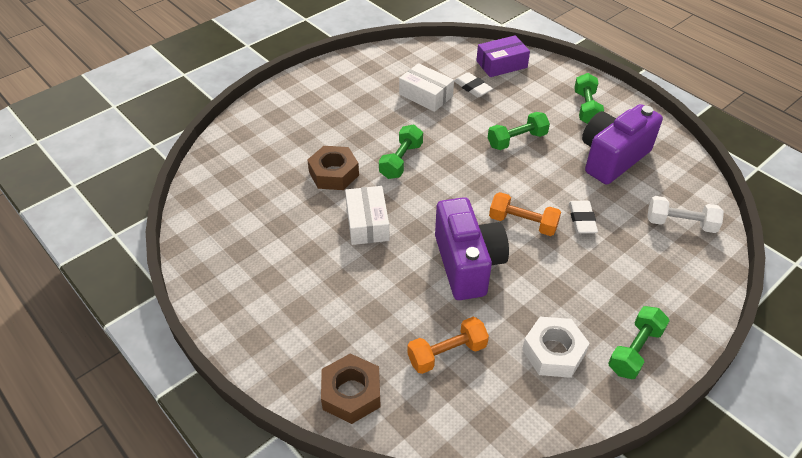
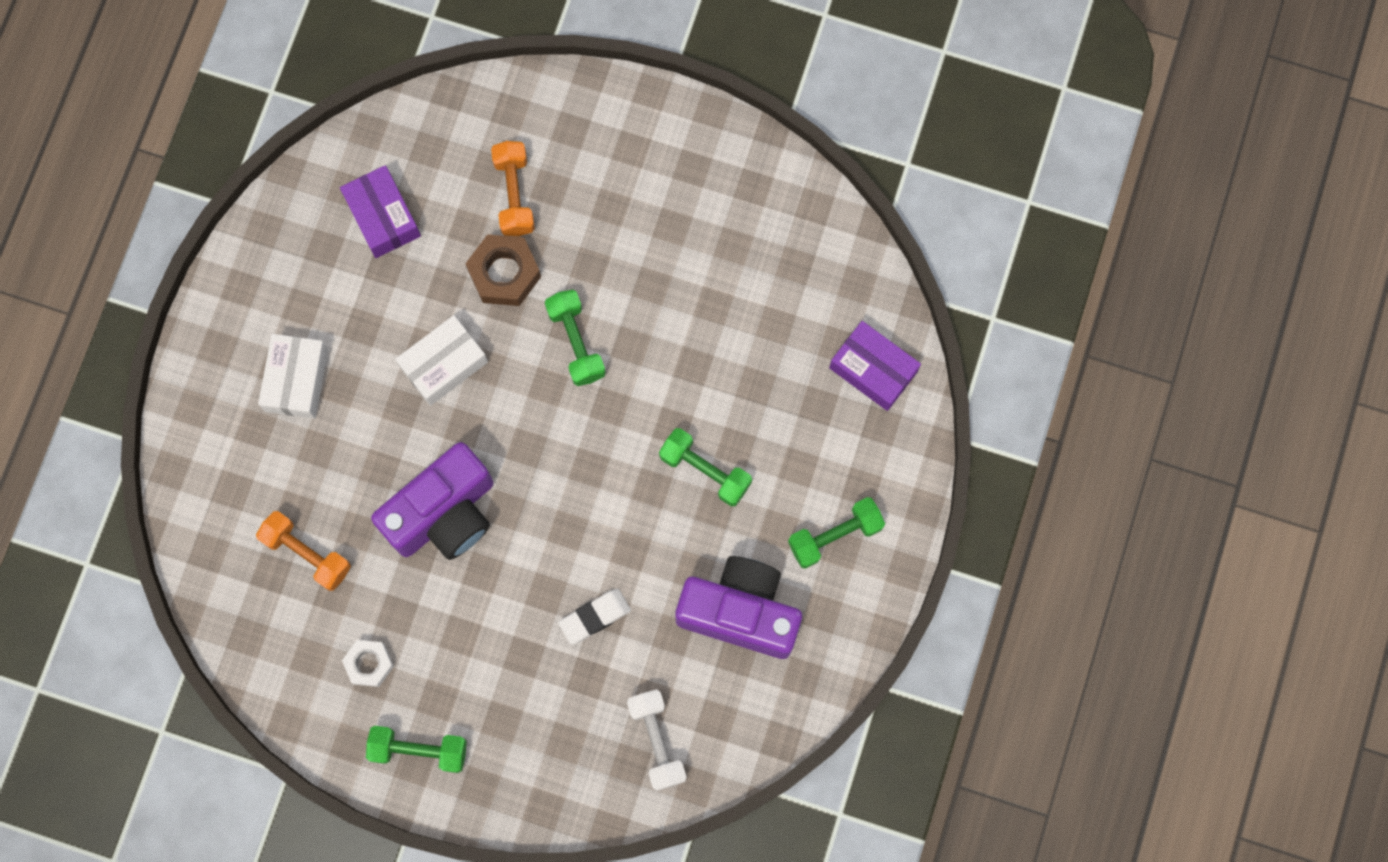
camera: 60 degrees right, 30 degrees up
brown nut [321,353,381,424] -> none
green dumbbell [379,125,423,179] -> green dumbbell turned 75 degrees clockwise [545,290,606,386]
white box [399,63,454,112] -> white box moved to [258,334,328,419]
white eraser [454,72,493,98] -> none
orange dumbbell [489,192,561,236] -> orange dumbbell moved to [491,141,535,236]
white nut [522,317,590,378] -> white nut [342,640,394,687], size x0.65
none -> purple box [340,165,421,258]

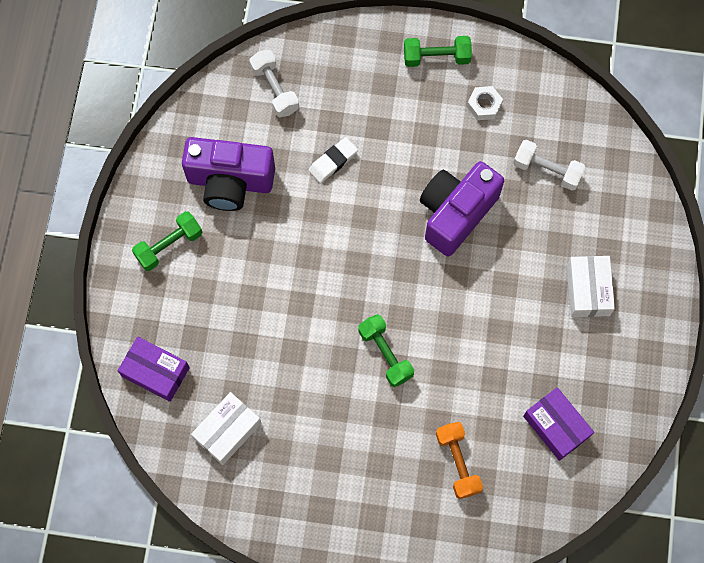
camera: 170 degrees right, 5 degrees down
orange dumbbell [256,511,351,591] -> white dumbbell [513,140,585,191]
white box [395,315,488,406] -> white box moved to [191,392,262,465]
brown nut [465,234,541,306] -> none
green dumbbell [659,428,752,506] -> none

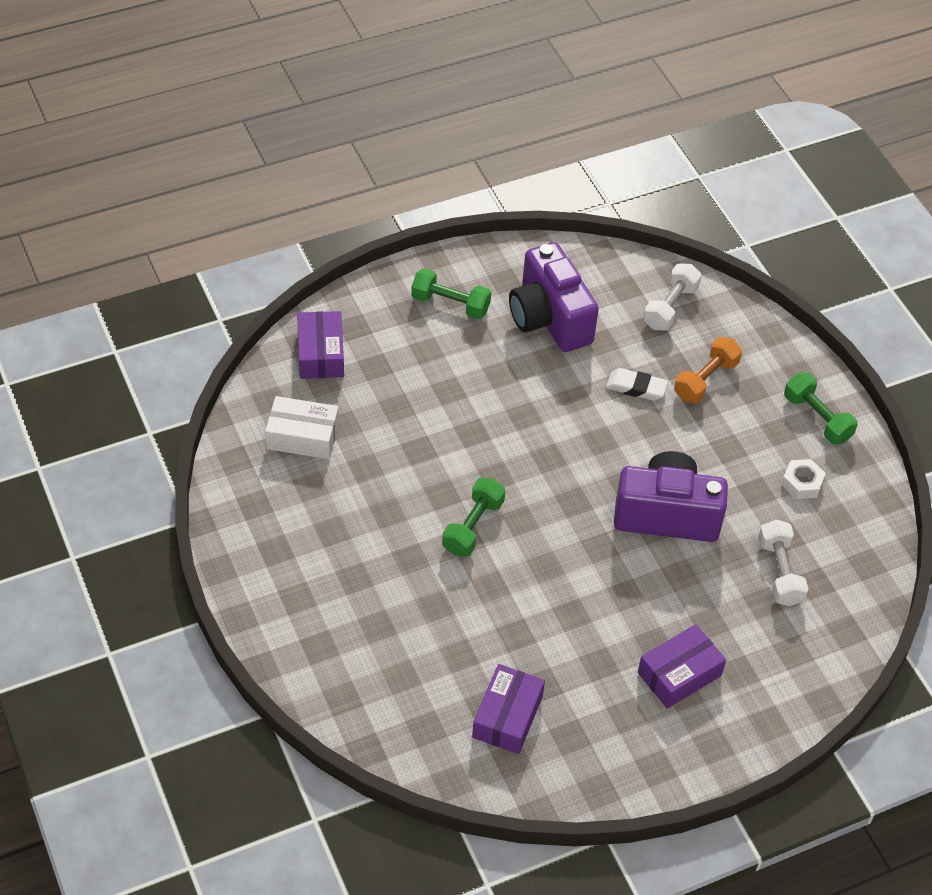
camera: 55 degrees right, 20 degrees down
orange dumbbell [436,422,483,499] -> orange dumbbell moved to [674,337,742,403]
white box [567,256,615,317] -> purple box [638,624,726,709]

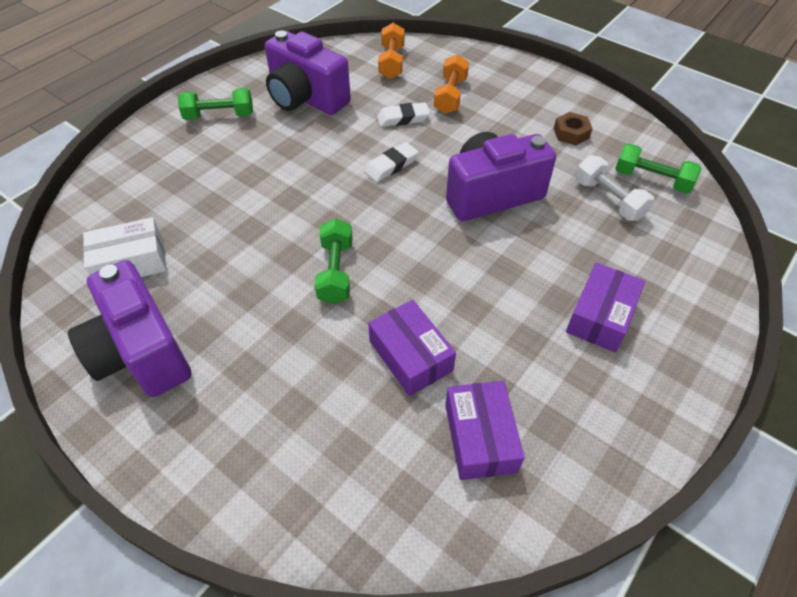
camera: 25 degrees left, 0 degrees up
purple box [297,311,344,379] -> purple box moved to [368,300,456,396]
white dumbbell [643,264,702,331] -> orange dumbbell [378,23,405,79]
white nut [781,459,826,499] -> brown nut [554,112,593,145]
green dumbbell [784,373,858,444] -> green dumbbell moved to [615,143,702,194]
none -> purple camera [68,260,192,397]
none -> white eraser [365,142,418,182]

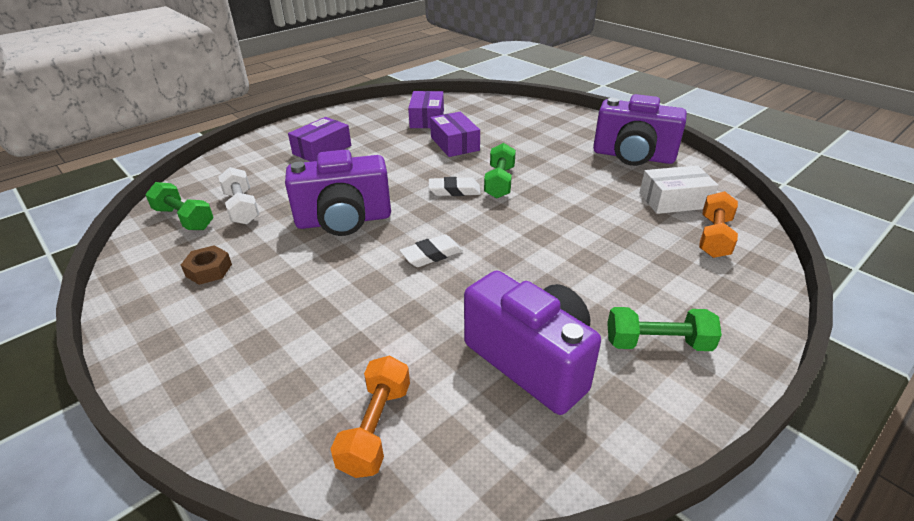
camera: 170 degrees left, 15 degrees down
purple camera [68,260,192,397] -> purple camera turned 135 degrees clockwise [593,94,687,166]
white eraser [377,102,430,127] -> white eraser moved to [429,177,481,196]
orange dumbbell [434,54,469,114] -> orange dumbbell moved to [699,191,738,258]

